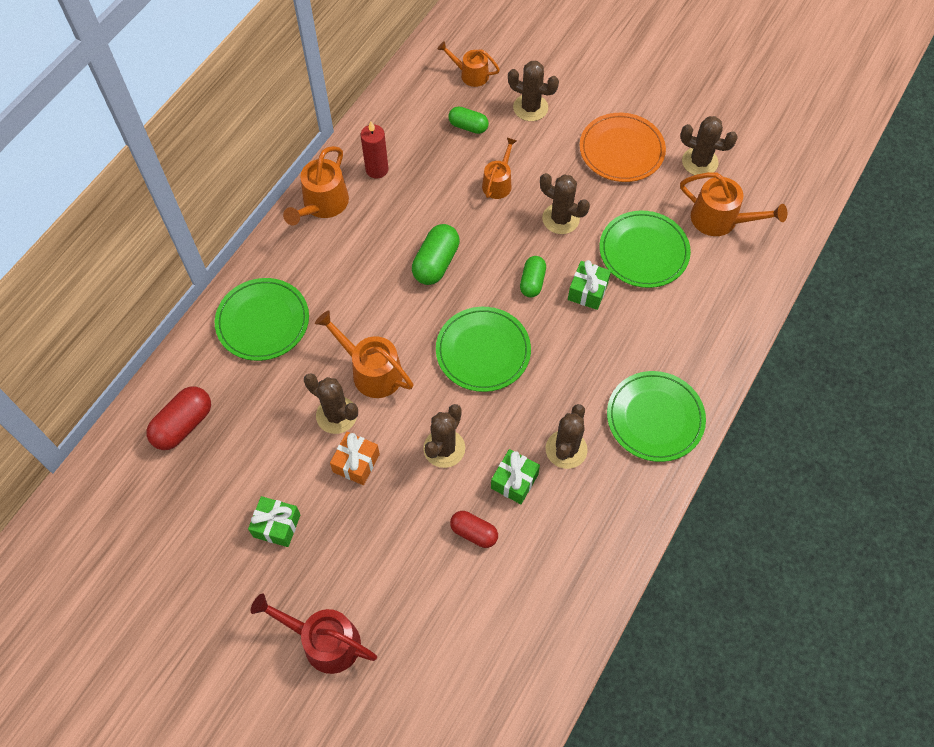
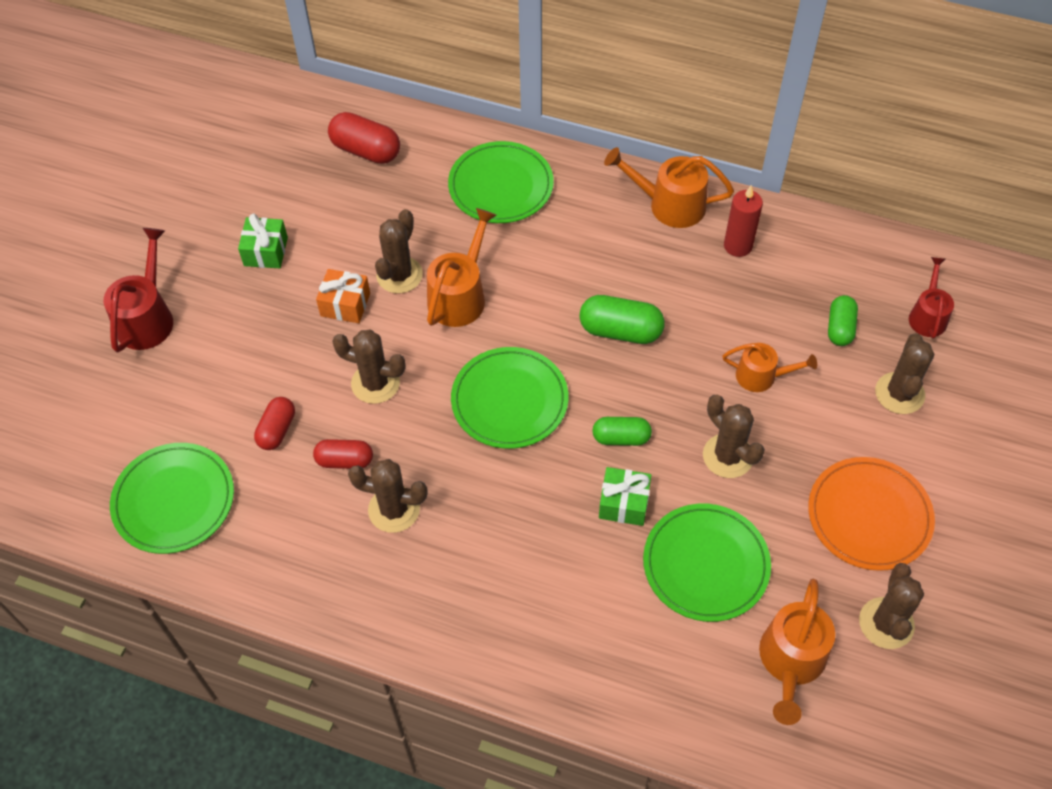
camera: 80 degrees right, 5 degrees down
orange watering can [437,41,500,87] -> red watering can [909,257,954,339]
green gift [491,449,540,504] -> red capsule [313,439,373,469]
brown cactus [540,173,590,234] -> brown cactus turned 60 degrees counterclockwise [703,395,765,478]
green plate [607,371,706,462] -> green plate moved to [110,443,234,554]

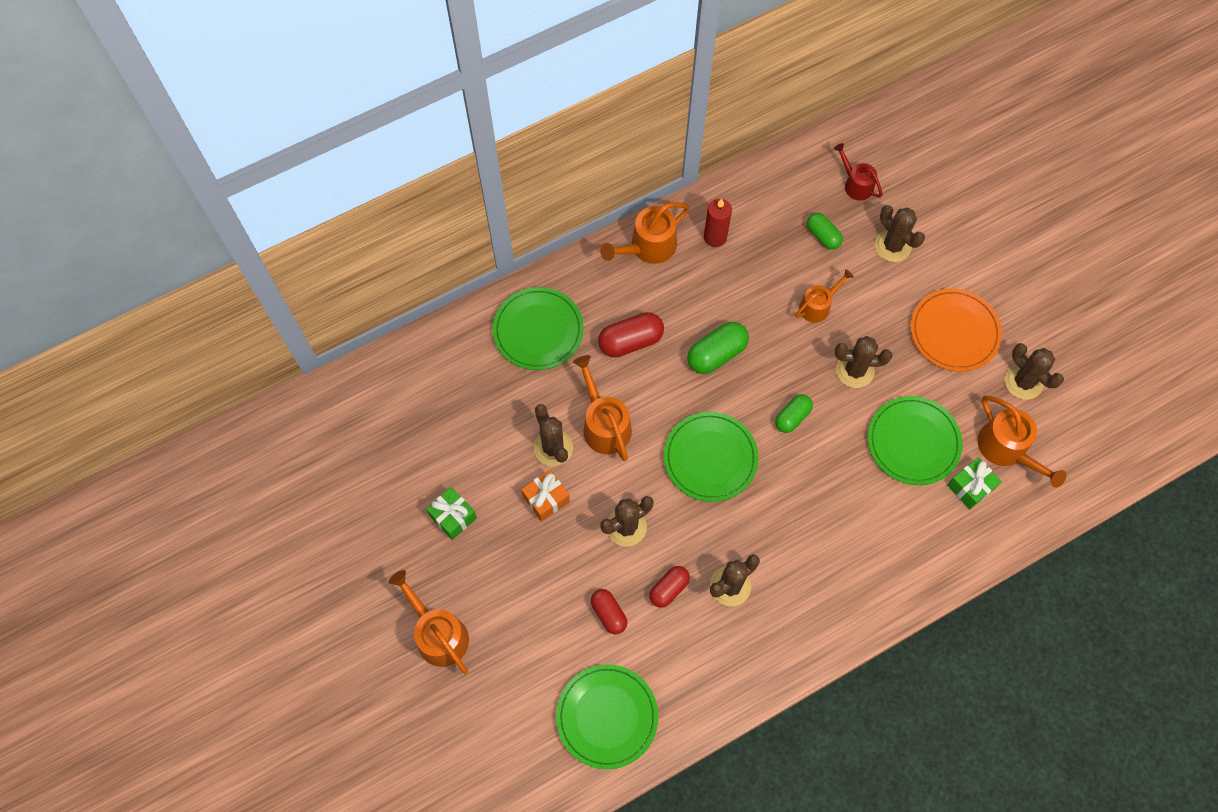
camera: 50 degrees left, 10 degrees up
red watering can [104,228,173,352] -> orange watering can [389,570,469,674]
red capsule [328,112,400,164] -> red capsule moved to [598,312,664,357]
green gift [599,467,652,526] -> green gift moved to [947,457,1002,509]

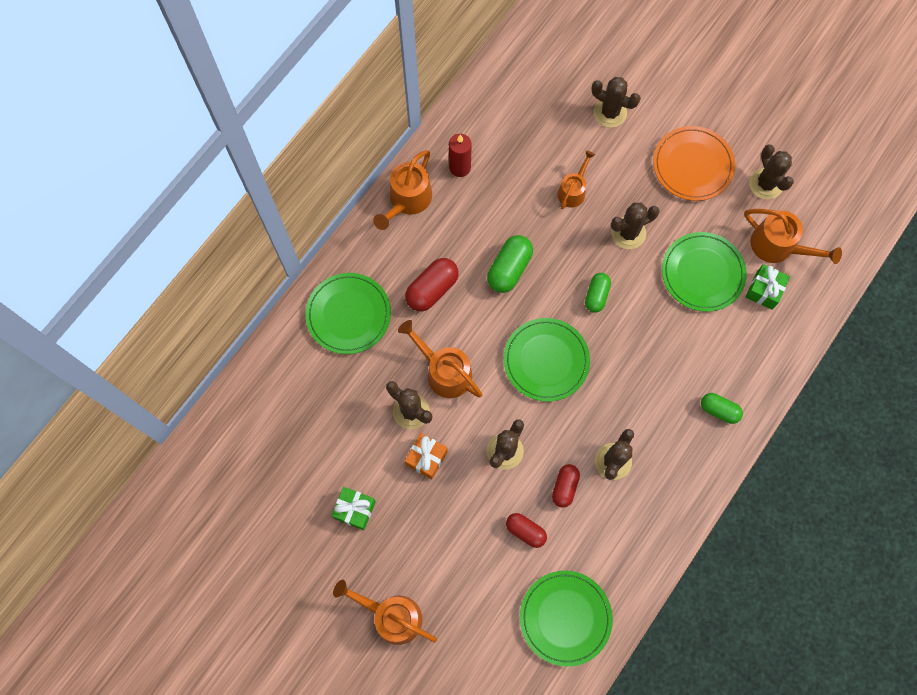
camera: 25 degrees left, 5 degrees up
green capsule [807,213,843,250] -> green capsule moved to [701,393,743,424]
red watering can [834,143,883,201] -> none
brown cactus [1005,343,1064,400] -> brown cactus turned 45 degrees clockwise [749,144,794,200]

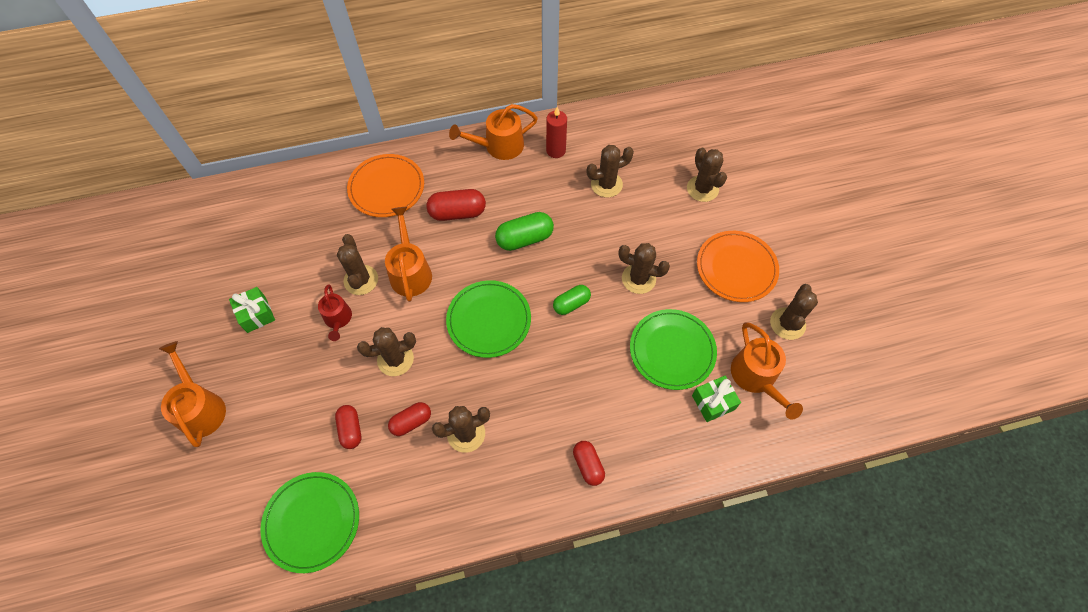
camera: 40 degrees right, 10 degrees down
green plate [305,273,391,354] -> orange plate [347,154,424,217]
orange gift [405,433,448,479] -> red watering can [318,284,352,341]
orange watering can [557,150,595,209] -> none
green capsule [701,393,743,424] -> red capsule [573,441,605,486]
none -> brown cactus [587,145,634,197]

